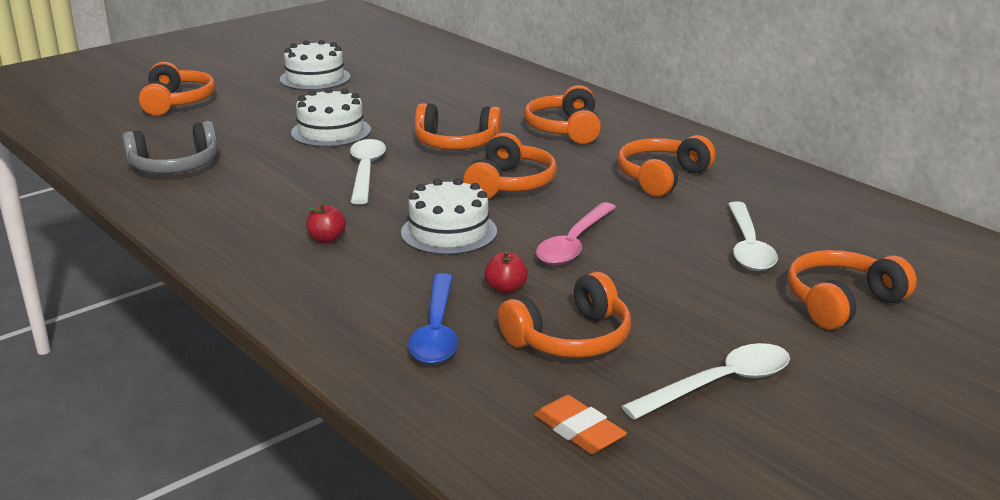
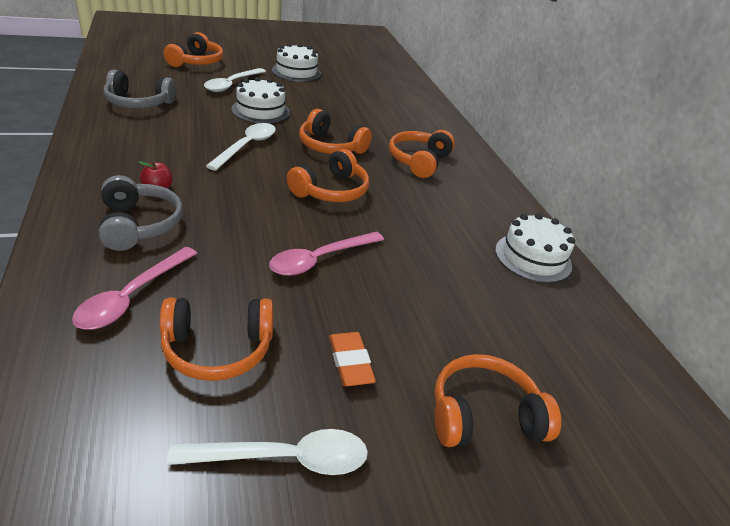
camera: 20 degrees right, 10 degrees up
white cake [401,178,497,255] -> white cake moved to [495,213,575,283]
blue spoon [408,273,458,364] -> pink spoon [72,247,197,330]
red apple [484,251,528,294] -> none
orange eraser [534,395,627,454] -> orange eraser moved to [329,332,376,386]
orange headphones [617,135,716,197] -> none
white spoon [728,201,778,271] -> white spoon moved to [204,68,266,92]
none -> grey headphones [99,175,183,251]

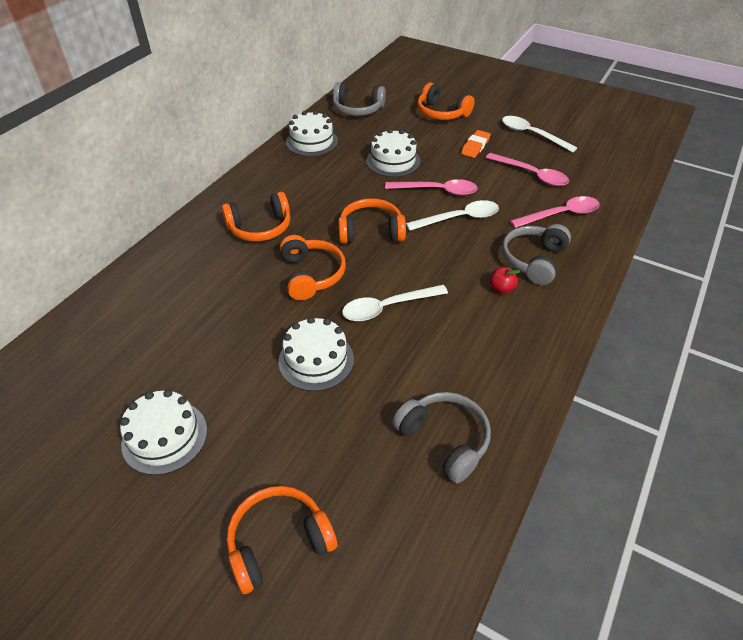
camera: 130 degrees left, 10 degrees up
orange headphones [160,298,273,381] -> pink spoon [486,153,569,186]
white spoon [204,68,266,92] -> white spoon moved to [406,200,499,231]
none -> grey headphones [333,82,386,116]
none -> white cake [366,129,420,177]

